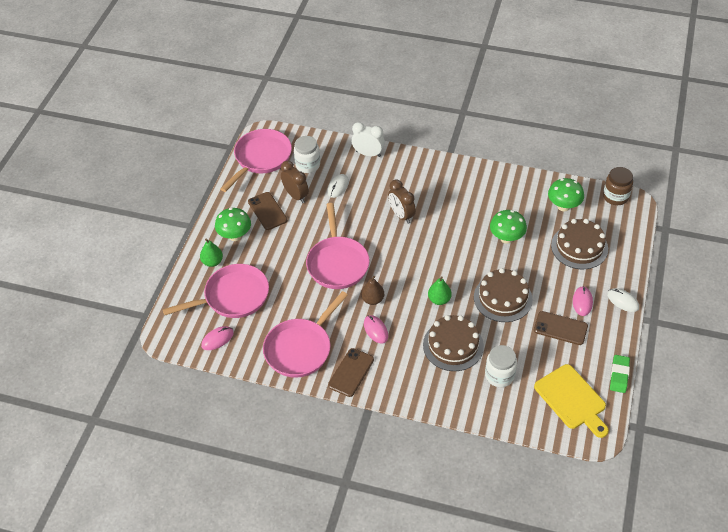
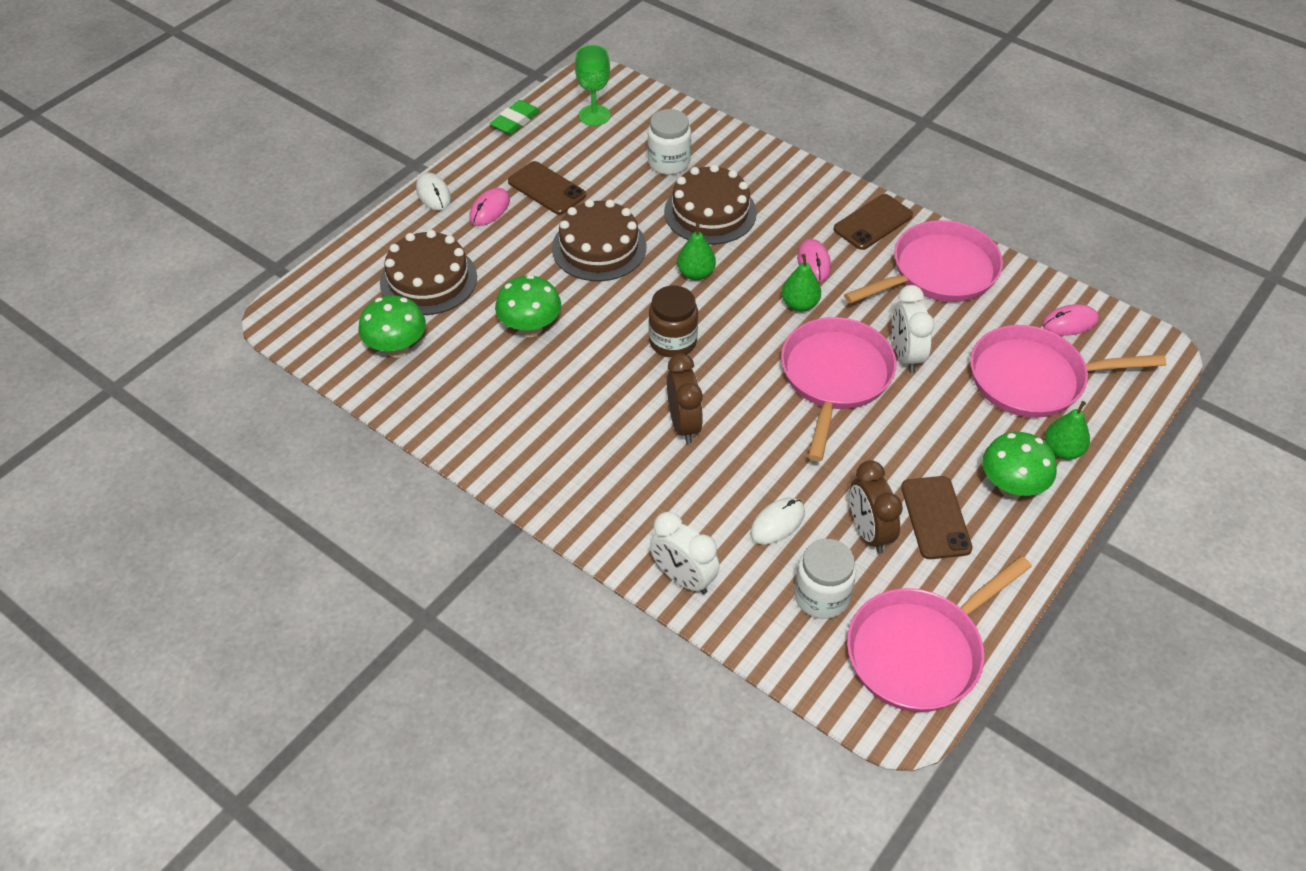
camera: 160 degrees left, 0 degrees up
brown pear [361,276,384,305] -> green pear [781,254,821,312]
yellow cutting board [534,364,609,438] -> green goblet [575,45,611,126]
brown jar [603,167,633,205] -> brown jar moved to [649,286,698,358]
none -> white clock [892,285,934,373]

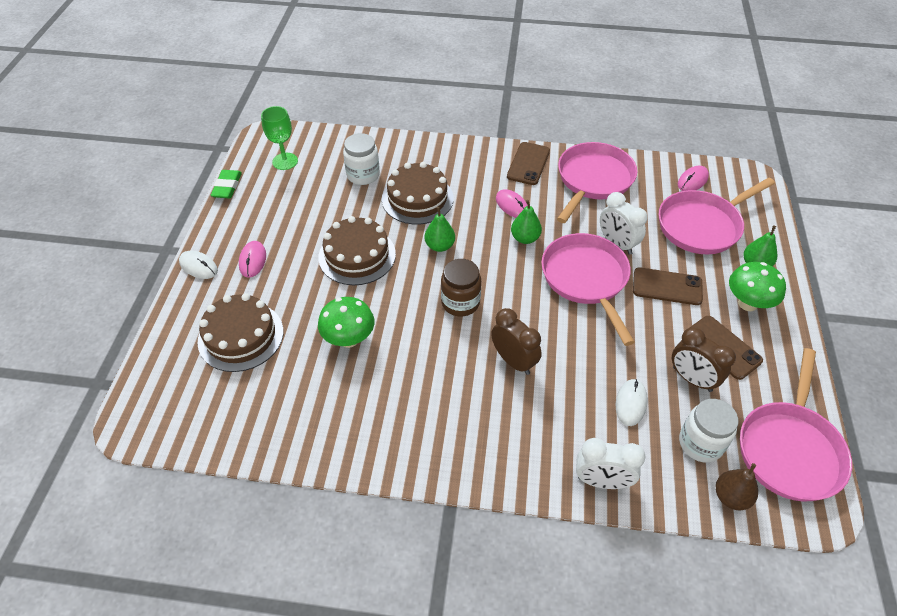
camera: 30 degrees left, 0 degrees up
green mushroom [358,295,426,358] -> none
brown phone [508,161,586,215] -> brown phone moved to [633,267,703,305]
none -> brown pear [716,463,758,510]

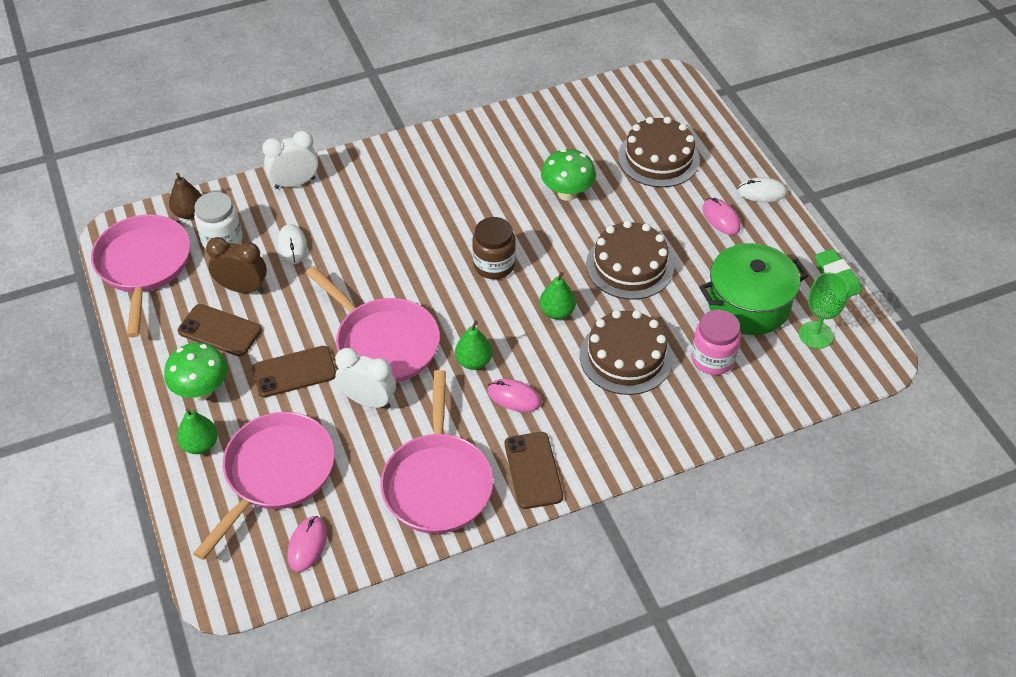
camera: 150 degrees right, 0 degrees up
white jar [343,133,380,185] -> pink jar [691,310,741,375]
brown clock [491,308,542,375] -> none
none -> green pot [699,243,809,335]

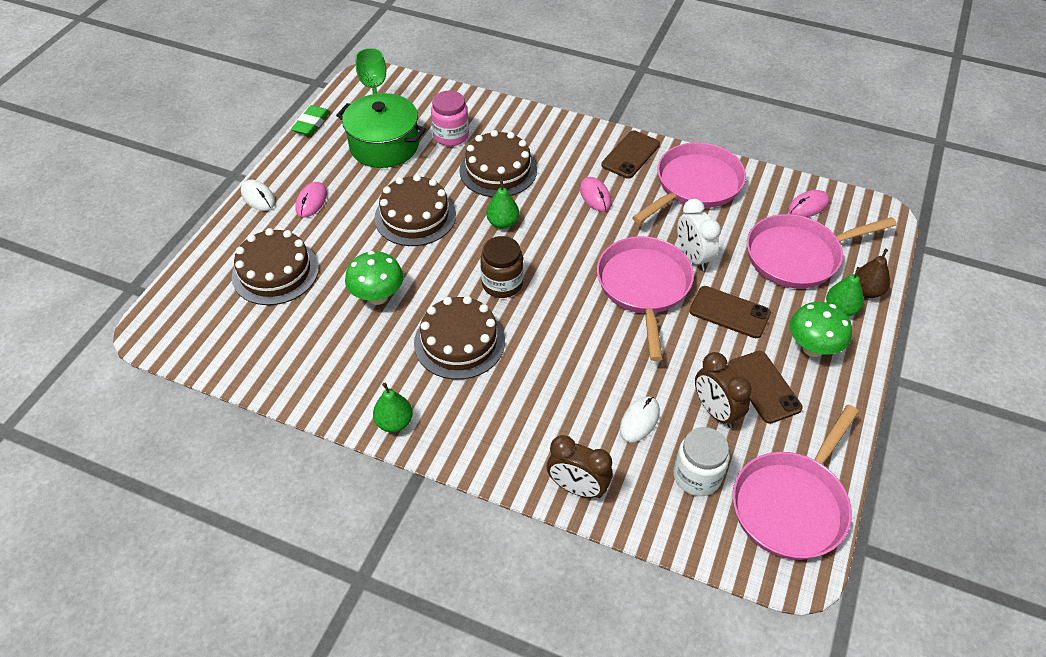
camera: 135 degrees left, 0 degrees up
brown pear [169,173,202,219] -> brown pear moved to [857,249,890,298]
white clock [262,131,318,189] -> brown clock [547,435,613,498]
green pear [455,320,493,370] -> green pear moved to [373,383,413,432]
none -> brown cake [414,296,505,380]

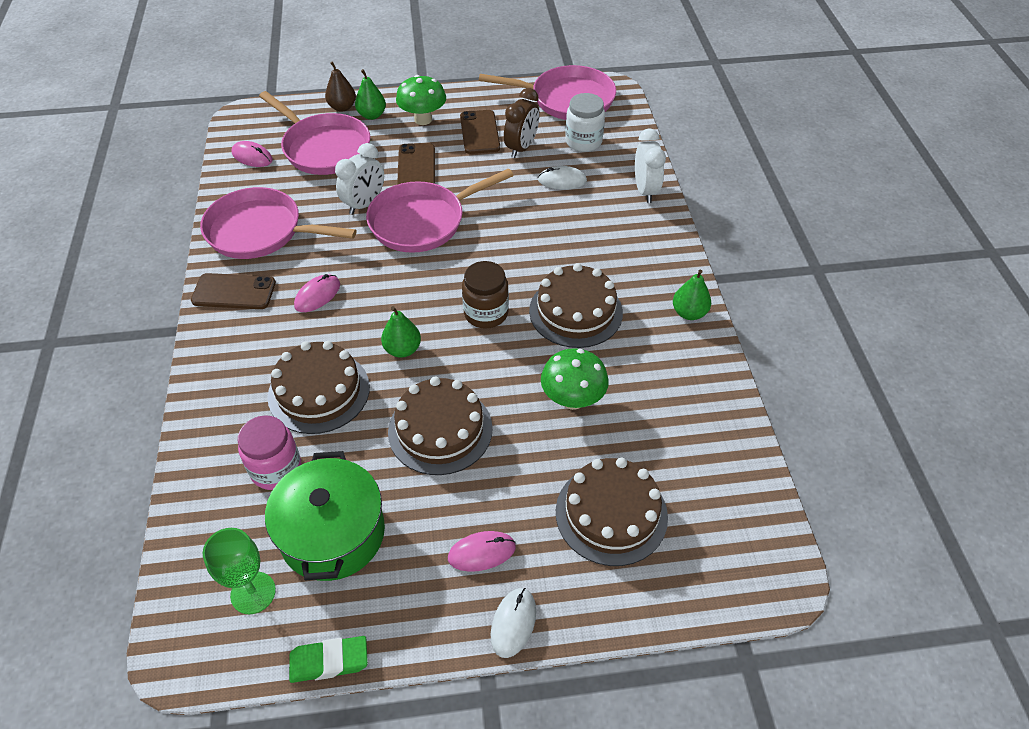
camera: 120 degrees left, 0 degrees up
brown clock [547,435,613,498] -> white clock [635,128,666,203]
brown phone [728,351,803,424] -> brown phone turned 45 degrees counterclockwise [460,110,500,154]

